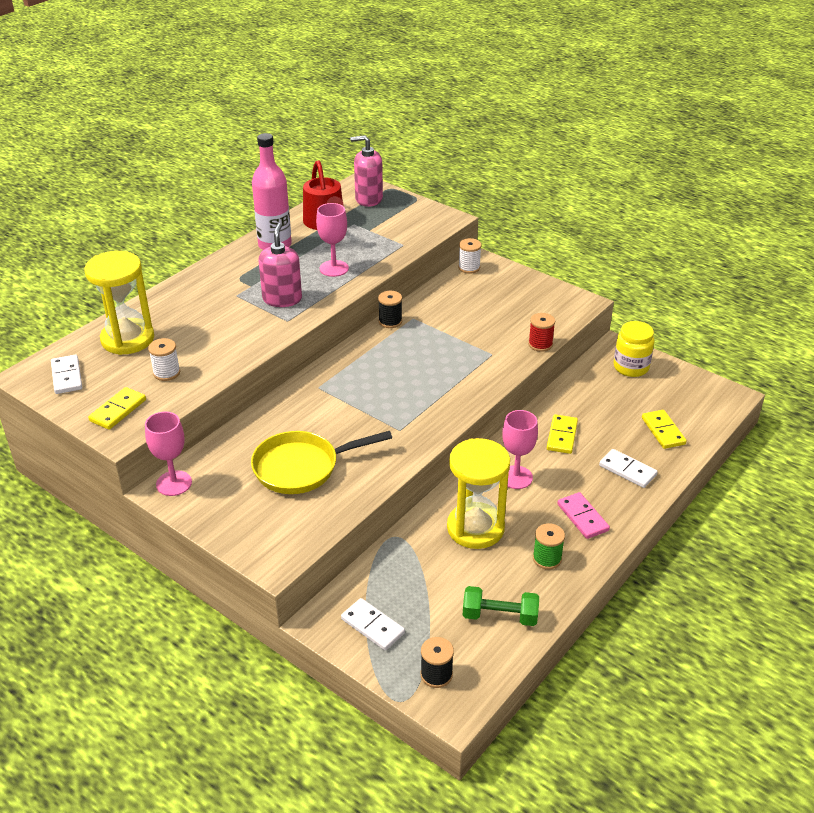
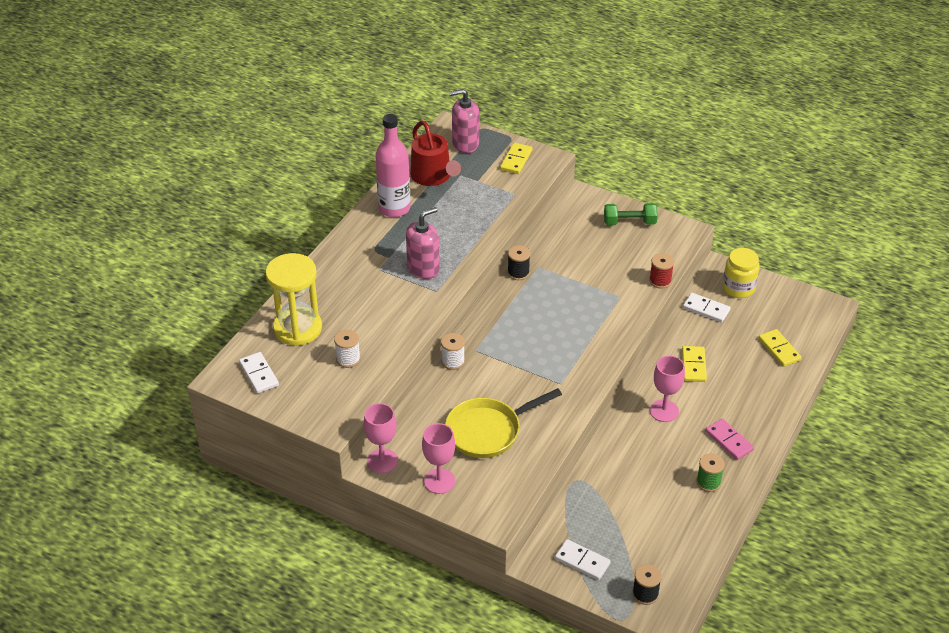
camera: 10 degrees left, 5 degrees up
yellow domino [88,387,146,430] -> yellow domino moved to [500,143,532,174]
pink soap dispenser [259,223,302,307] -> pink soap dispenser turned 60 degrees clockwise [406,207,440,279]
pink goblet [316,203,349,277] -> pink goblet moved to [422,423,455,494]
yellow hourglass [447,438,510,549] -> none
white spool [458,238,482,274] -> white spool moved to [441,333,465,370]
green dumbbell [463,586,539,626] -> green dumbbell moved to [604,203,658,225]
white domino [599,449,657,488] -> white domino moved to [683,293,731,323]

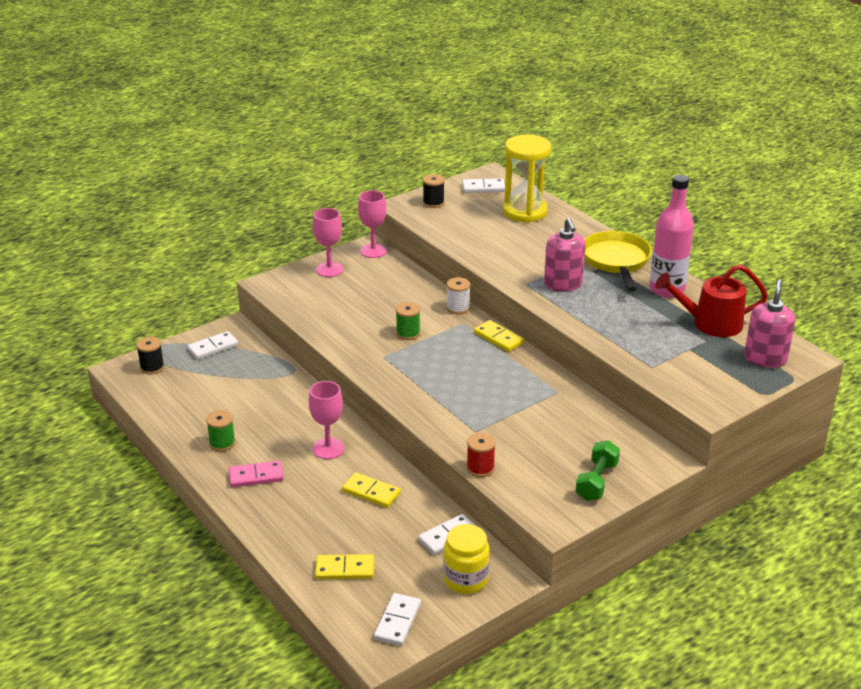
camera: 115 degrees right, 10 degrees down
white spool [334,330,361,368] -> none
yellow pan [445,388,562,458] -> yellow pan moved to [584,231,652,291]
yellow domino [500,143,532,174] -> yellow domino moved to [474,320,524,352]
black spool [508,245,530,280] -> black spool moved to [423,174,445,208]
none -> white domino [374,593,421,646]
none -> green spool [396,302,420,340]

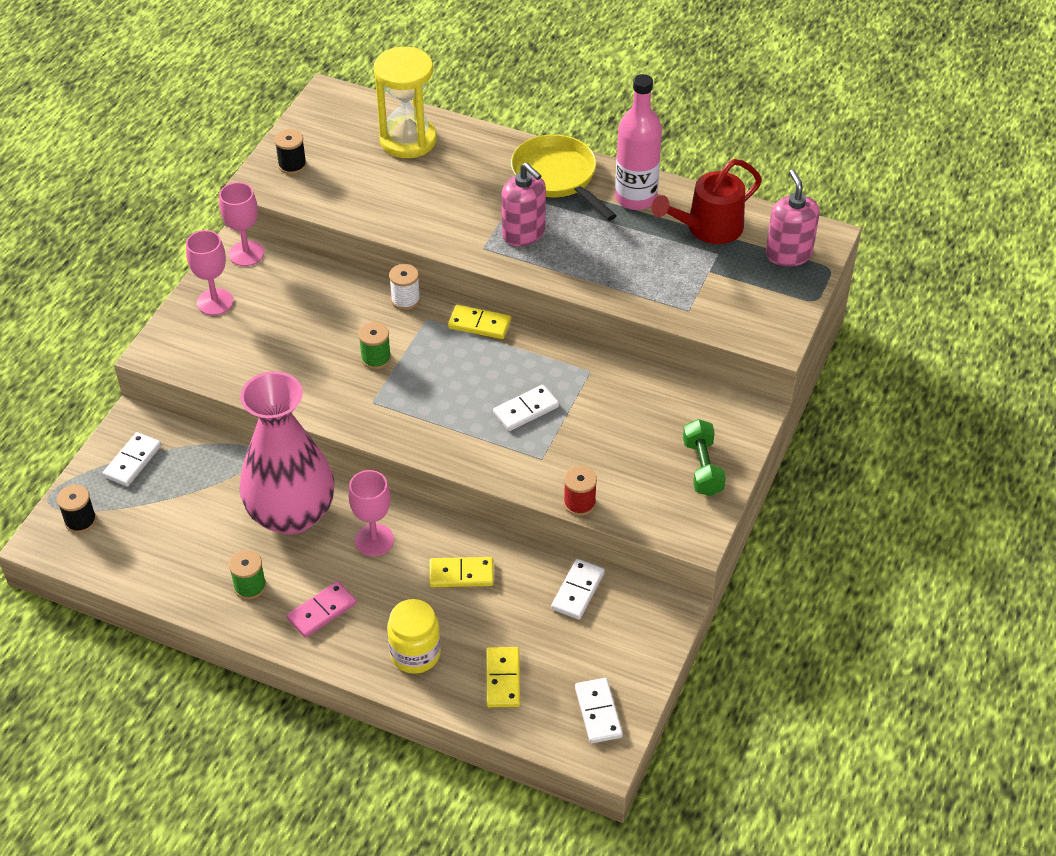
camera: 30 degrees left, 15 degrees up
yellow domino [315,554,374,579] -> yellow domino turned 60 degrees counterclockwise [486,647,520,707]
yellow jar [443,524,490,594] -> yellow jar moved to [387,599,441,674]
white domino [462,178,505,193] -> white domino moved to [493,385,559,431]
none -> pink vase [240,371,334,535]

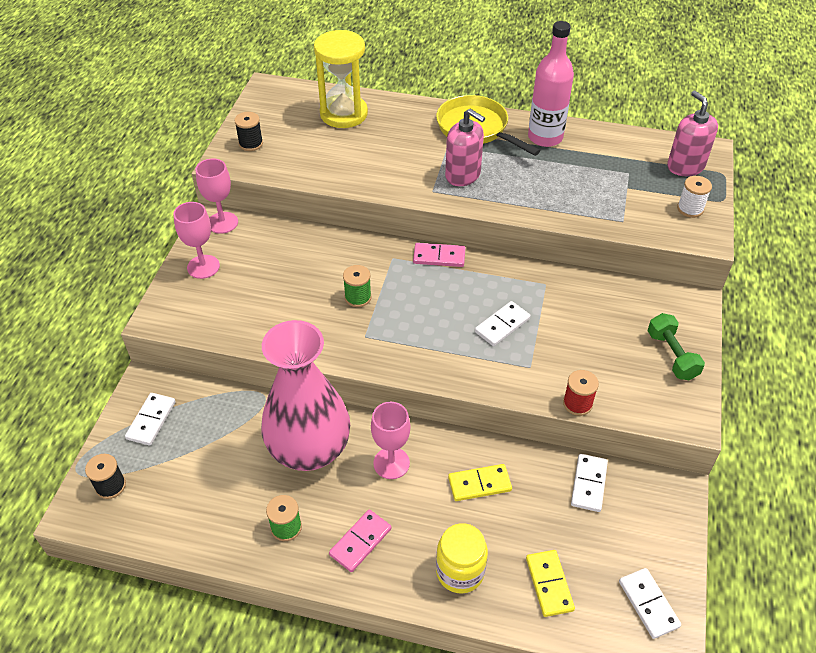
camera: 10 degrees left, 0 degrees up
white spool [389,264,420,310] -> white spool moved to [677,176,712,218]
yellow domino [448,305,511,339] -> pink domino [413,243,465,267]
red watering can [651,159,762,244] -> none

